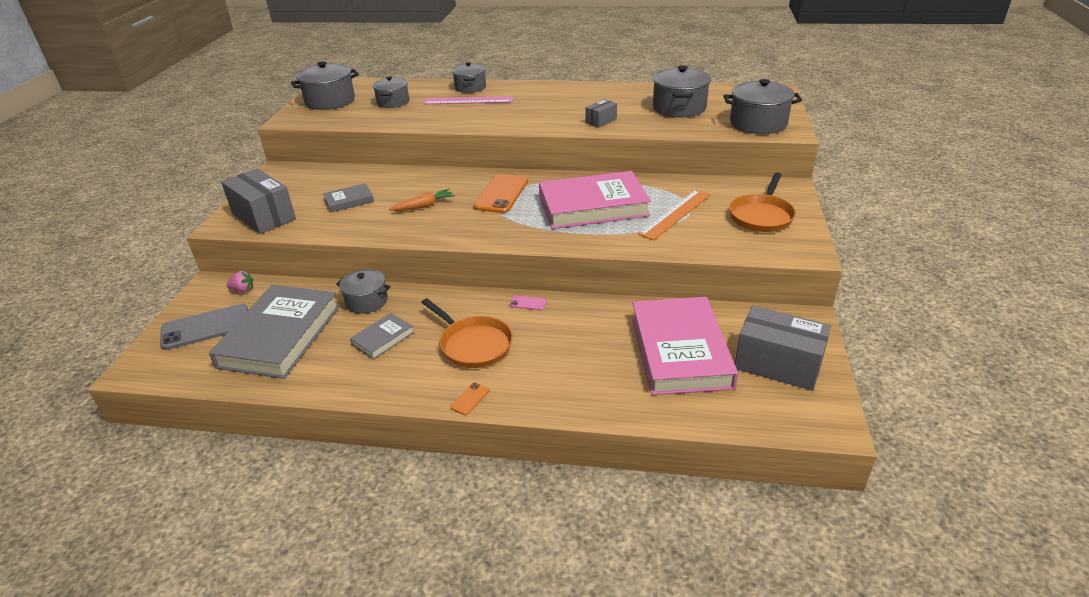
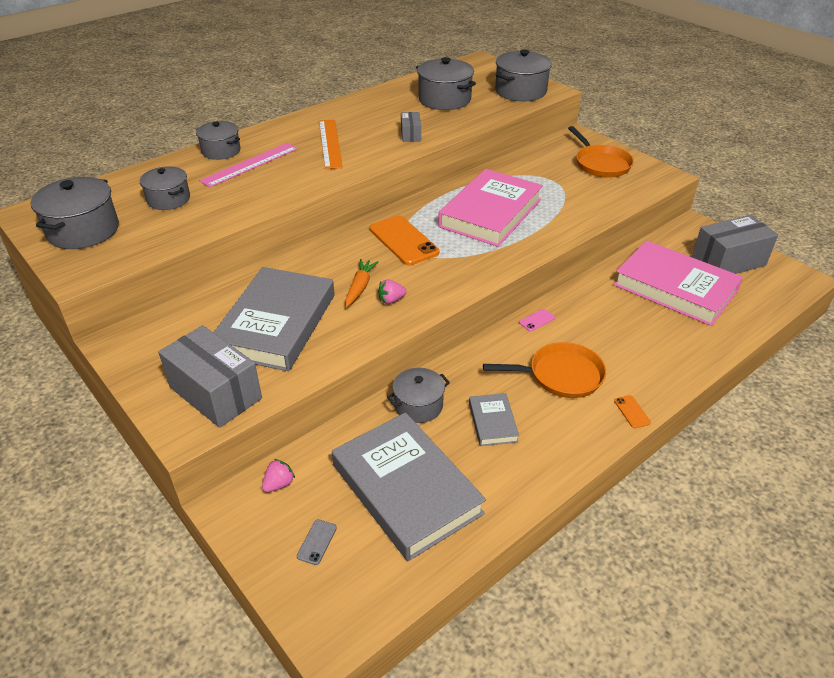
camera: 50 degrees left, 5 degrees up
grey phone [160,304,248,350] -> grey phone [297,519,337,565], size x0.44
grey box [221,168,296,234] -> grey box turned 45 degrees clockwise [158,325,262,428]
grey book [323,183,374,212] -> grey book [213,267,335,371], size x2.17
orange ruler [638,190,711,241] -> orange ruler moved to [319,119,343,169]
none -> pink strawberry [378,279,407,304]

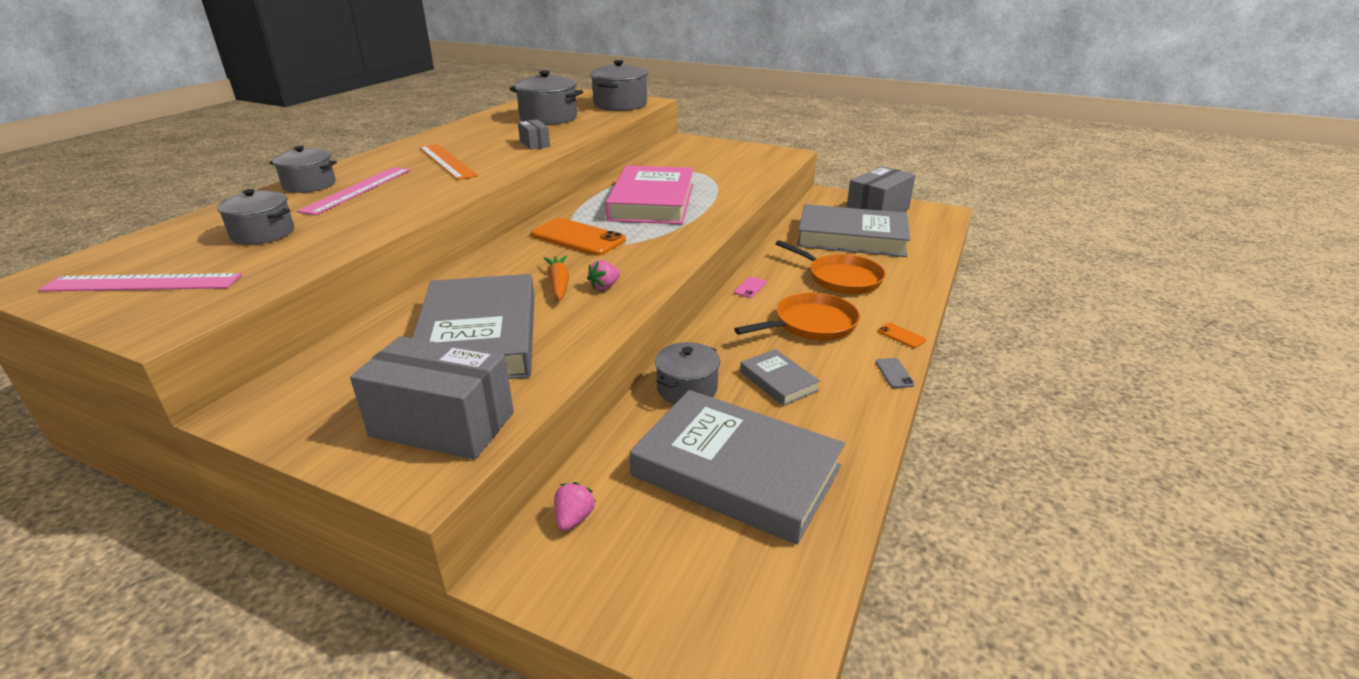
camera: 25 degrees left, 10 degrees down
grey pot [31,177,119,249] -> pink ruler [38,273,242,291]
grey phone [297,519,337,565] -> grey phone moved to [876,358,915,388]
orange pan [568,126,634,178] -> orange pan moved to [776,240,886,294]
pink book [613,240,743,326] -> grey book [797,204,910,257]

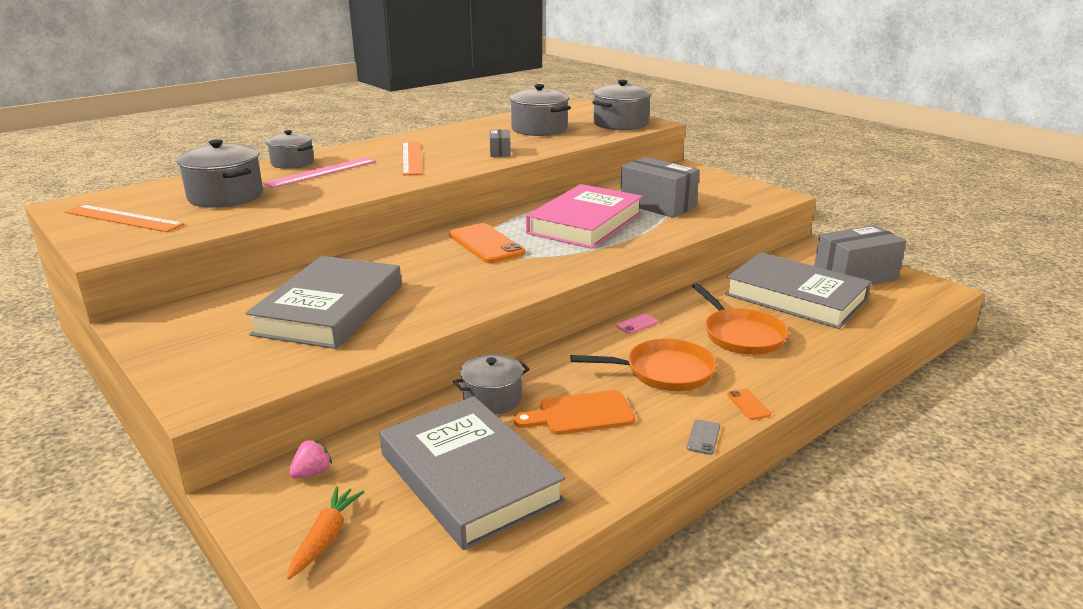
camera: 25 degrees right, 5 degrees down
pink ruler [38,273,242,291] -> orange ruler [64,205,184,232]
grey pot [217,189,294,245] -> grey pot [176,139,263,208], size x1.54
grey box [350,336,514,460] -> grey box moved to [620,157,700,218]
orange carrot [544,255,569,300] -> orange carrot moved to [287,486,364,579]
pink strawberry [587,260,620,290] -> none
grey book [740,349,820,406] -> orange cutting board [514,390,635,435]

